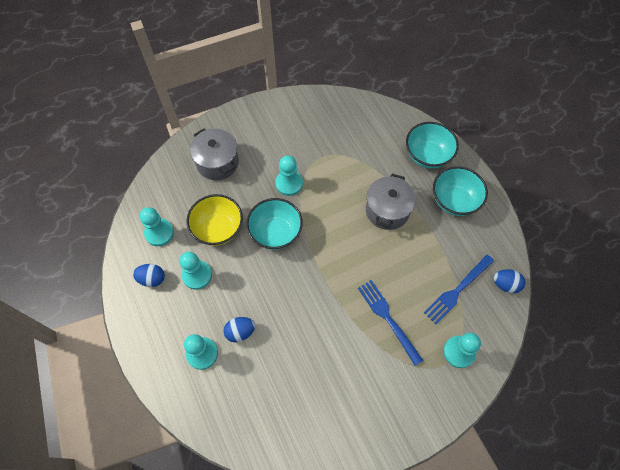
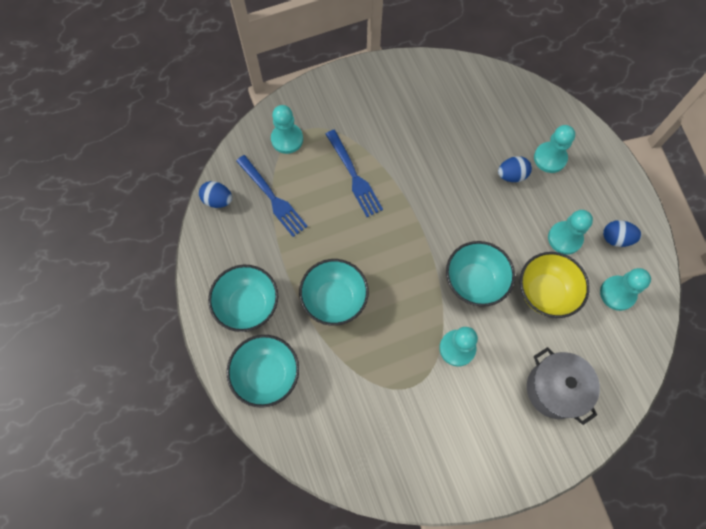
camera: 175 degrees left, 5 degrees up
grey pot [366,173,416,230] -> turquoise bowl [299,259,369,326]
blue fork [424,255,494,324] -> blue fork turned 90 degrees clockwise [236,155,308,237]

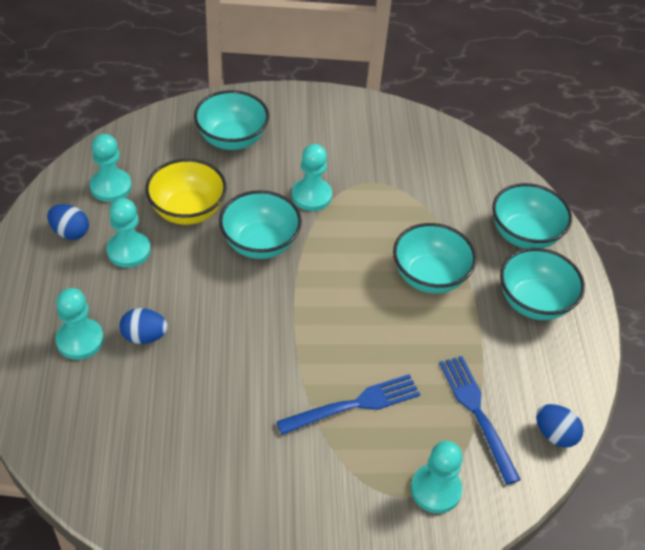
camera: 165 degrees left, 20 degrees down
blue fork [326,130,383,217] -> blue fork turned 75 degrees clockwise [276,374,420,435]
grey pot [527,347,600,425] -> turquoise bowl [194,90,269,150]

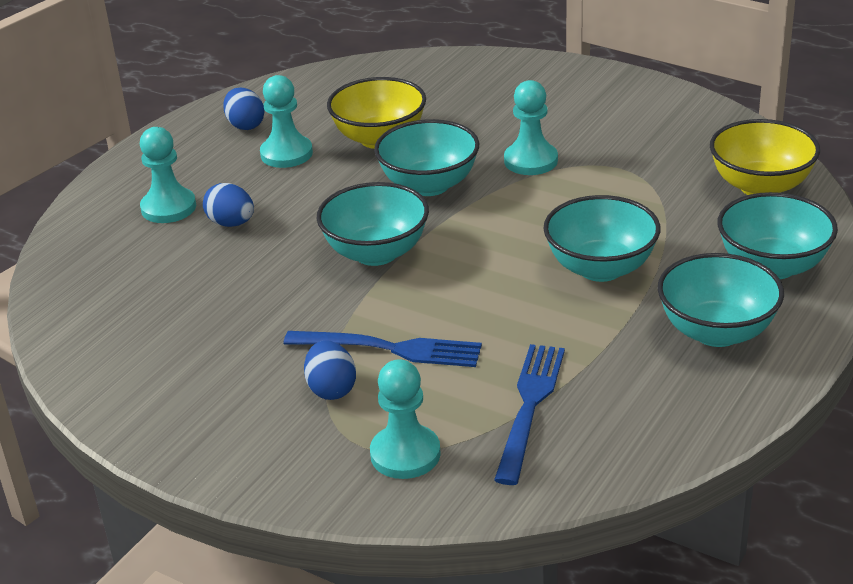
camera: 40 degrees right, 15 degrees down
turquoise pawn [90,134,132,202] -> none
turquoise bowl [194,90,269,150] -> turquoise bowl moved to [317,182,429,266]
blue egg [536,404,584,448] -> blue egg moved to [304,340,356,400]
none -> yellow bowl [710,119,820,195]

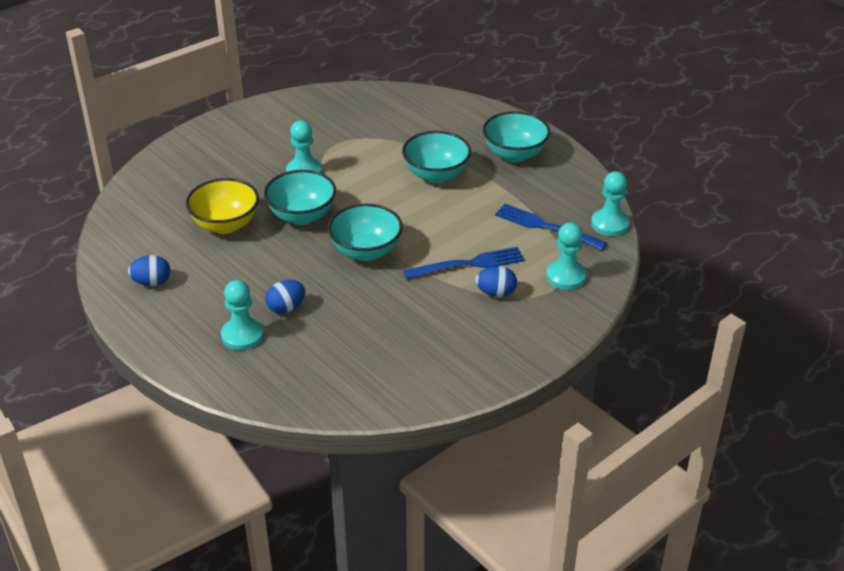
camera: 75 degrees left, 5 degrees up
turquoise pawn [260,75,313,168] -> turquoise pawn moved to [591,171,630,236]
blue fork [284,331,482,367] -> blue fork turned 45 degrees clockwise [403,247,525,279]
yellow bowl [710,119,820,195] -> none
turquoise bowl [717,192,838,279] -> none

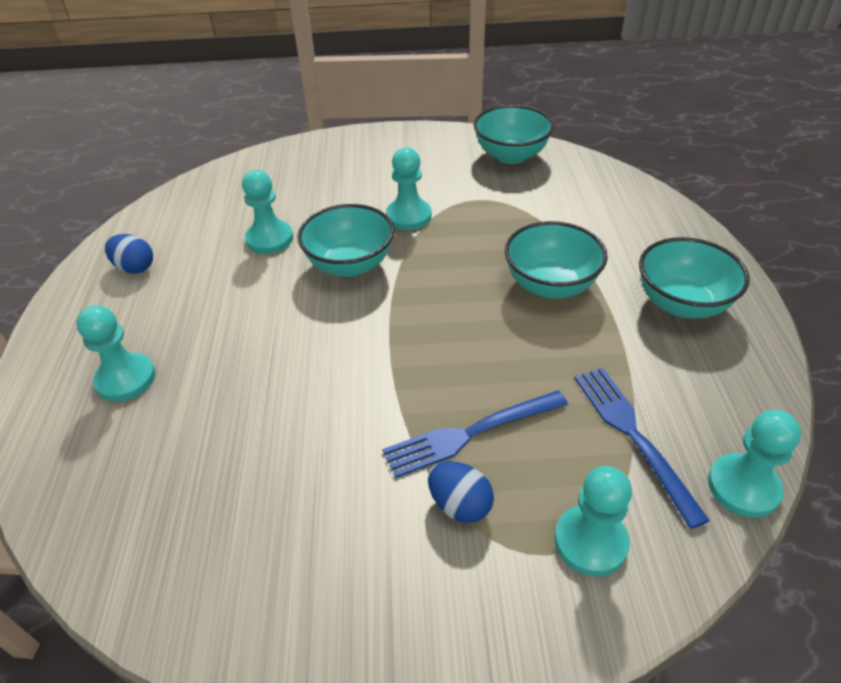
camera: 40 degrees right, 5 degrees up
yellow bowl [186,178,259,234] -> turquoise pawn [242,170,293,254]
blue egg [265,280,305,314] -> none
turquoise bowl [328,204,403,261] -> turquoise bowl moved to [474,105,554,164]
blue fork [403,247,525,279] -> blue fork turned 135 degrees clockwise [382,390,568,478]

